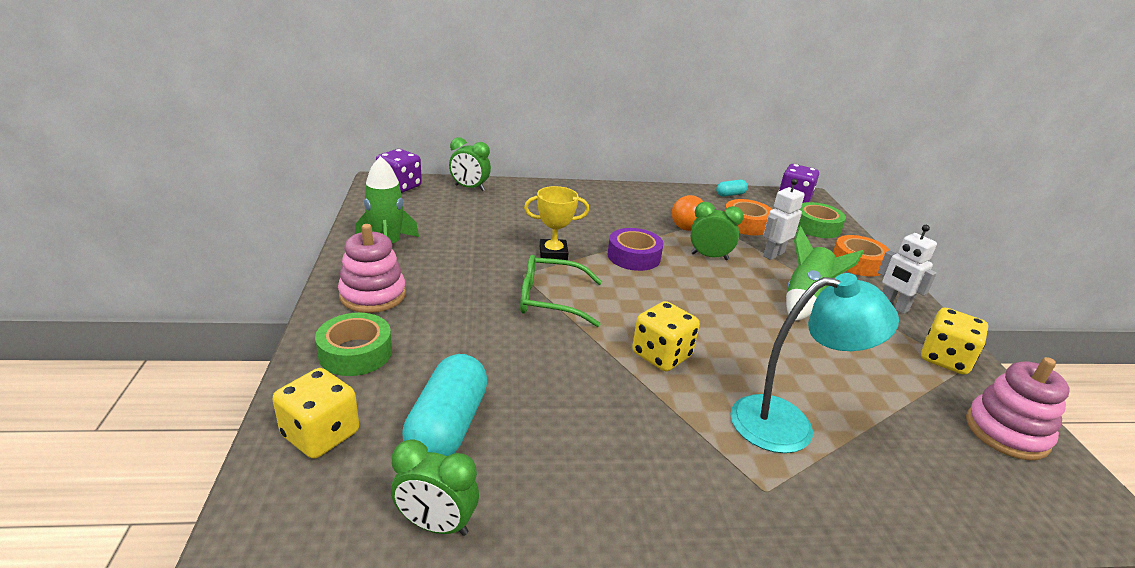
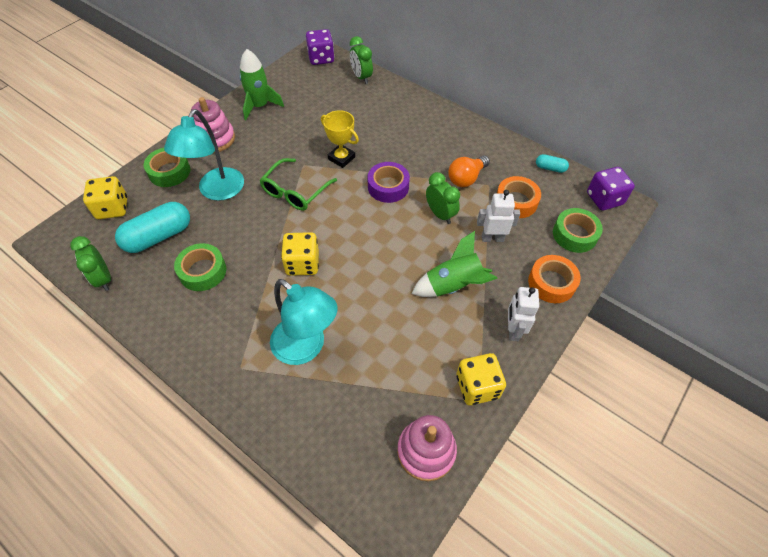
camera: 45 degrees right, 25 degrees up
green glasses [520,255,602,327] -> green glasses turned 105 degrees counterclockwise [259,158,337,211]
none -> turquoise lamp [164,109,244,201]
none -> green tape [174,243,226,291]

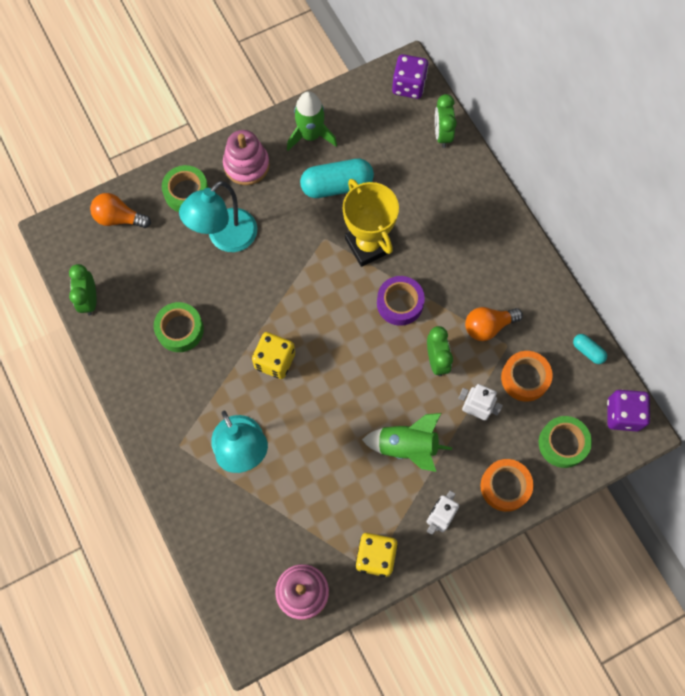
camera: 25 degrees right, 15 degrees up
yellow dice [83,176,127,219] -> orange light bulb [90,193,151,228]
turquoise capsule [115,202,190,253] -> turquoise capsule moved to [300,159,374,198]
green glasses [259,158,337,211] -> none
yellow trophy [321,110,359,168] -> yellow trophy [343,179,399,267], size x1.55

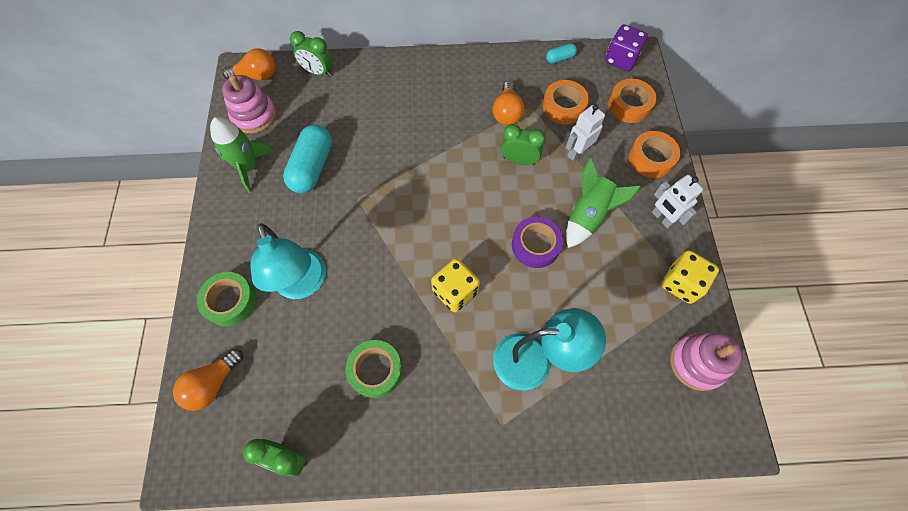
camera: 65 degrees left, 5 degrees down
pink stacking toy [223,130,270,185] -> pink stacking toy moved to [222,75,276,134]
yellow trophy [343,179,399,267] -> none
purple tape [377,276,425,326] -> purple tape moved to [512,217,563,268]
purple dice [392,54,428,99] -> orange light bulb [222,48,276,81]
green tape [539,416,592,468] -> orange tape [608,79,656,123]

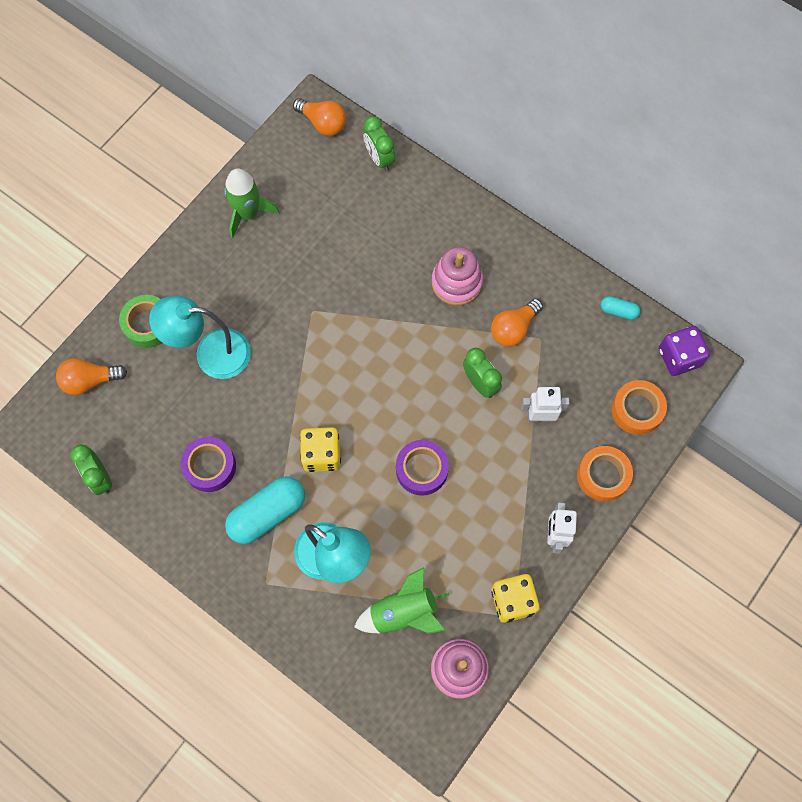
camera: 40 degrees right, 5 degrees up
pink stacking toy [222,75,276,134] -> pink stacking toy moved to [432,246,483,306]
turquoise lamp [251,223,326,299] -> turquoise lamp turned 75 degrees clockwise [149,296,251,379]
turquoise capsule [283,124,332,193] -> turquoise capsule moved to [225,476,305,544]
green tape [345,340,403,398] -> purple tape [180,437,236,492]
orange tape [543,80,589,124] -> none
green rocket [566,158,641,248] -> green rocket moved to [354,567,450,634]

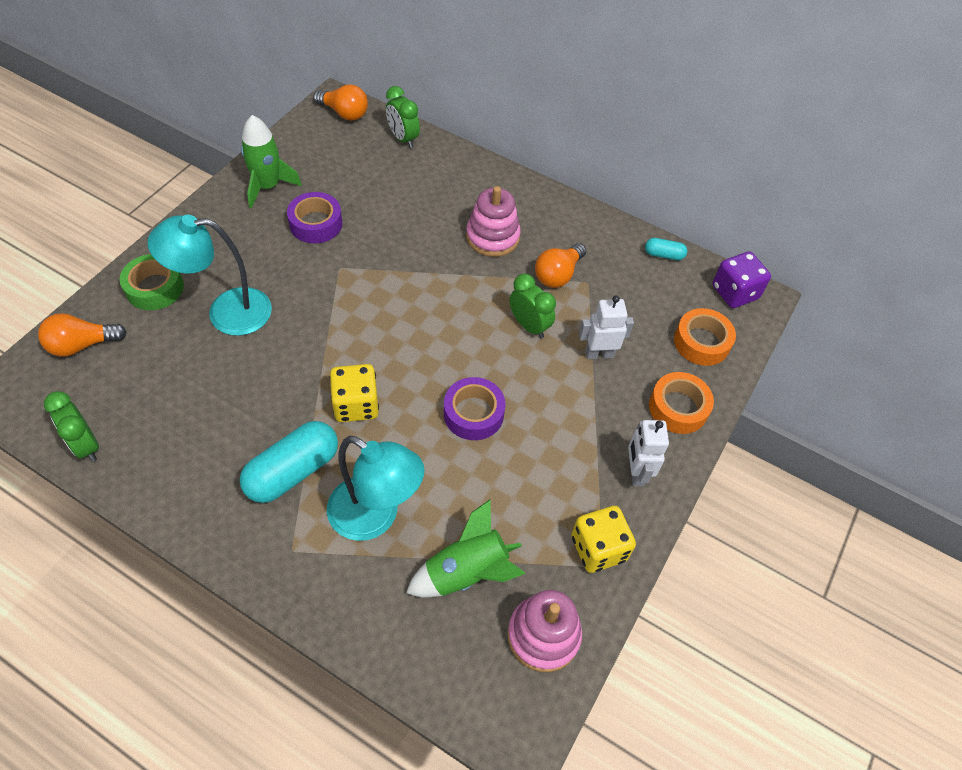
camera: 10 degrees left, 15 degrees down
purple tape [180,437,236,492] -> purple tape moved to [287,192,342,243]

